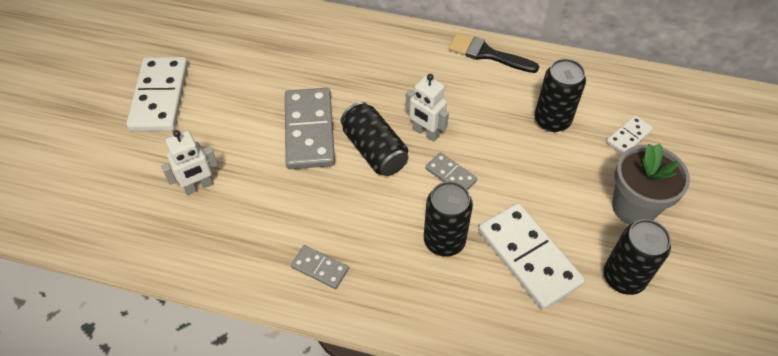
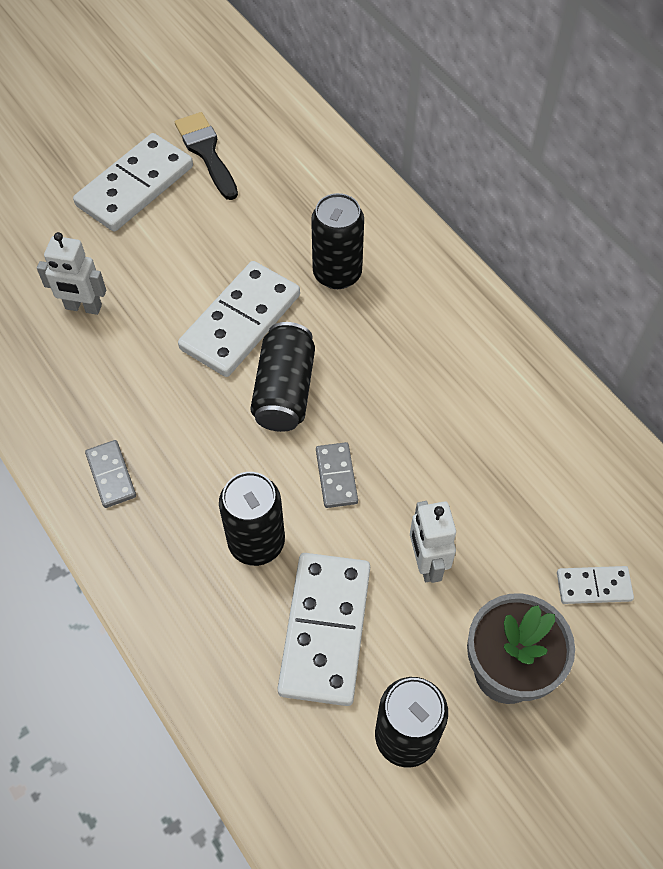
camera: 40 degrees right, 5 degrees up
grey domino [285,88,335,169] -> white domino [178,261,300,377]
white robot [405,74,449,142] -> white robot moved to [410,501,456,583]
black brush [449,33,539,73] -> black brush moved to [175,112,238,200]
black can [534,59,586,132] -> black can moved to [311,193,364,289]

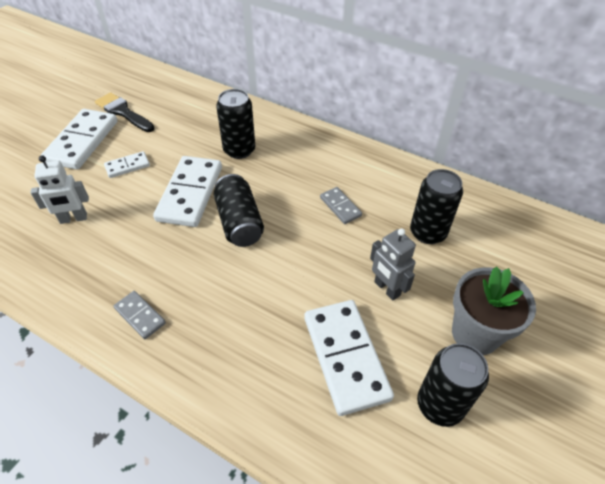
camera: 25 degrees left, 10 degrees down
black can [219,472,285,566] -> black can moved to [410,169,463,244]
grey domino [316,442,358,508] -> grey domino moved to [320,187,362,224]
white robot [410,501,456,583] -> grey robot [370,228,416,300]
white domino [557,566,634,604] -> white domino moved to [104,151,150,178]

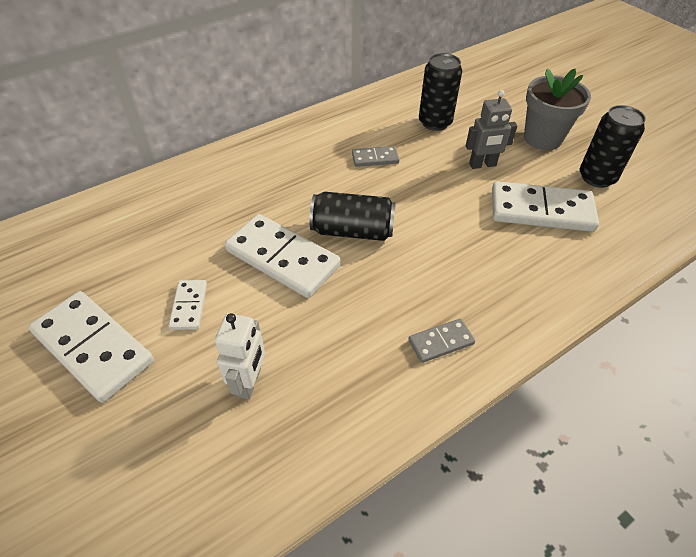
camera: 65 degrees left, 0 degrees up
black brush [95,92,155,132] -> none
black can [216,89,255,159] -> none

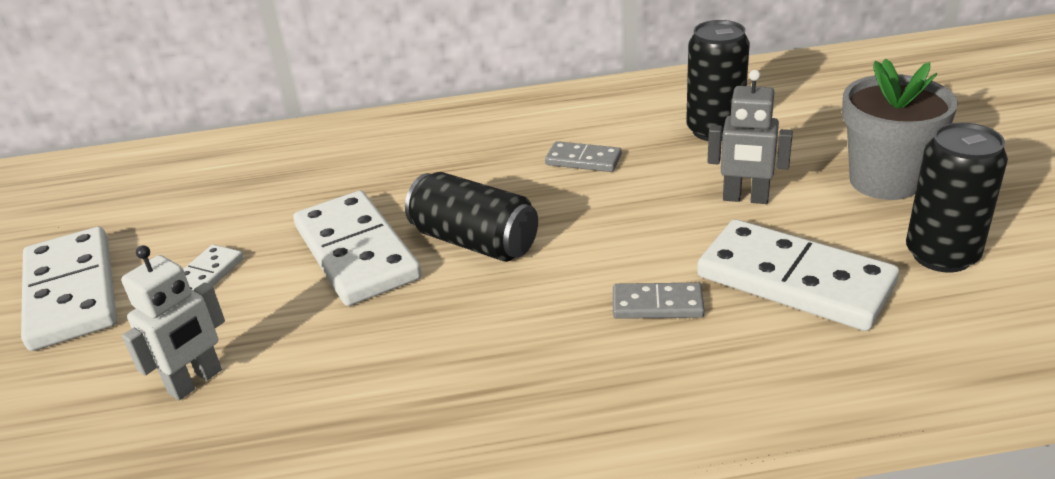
camera: 30 degrees right, 15 degrees down
grey domino [408,319,475,363] -> grey domino moved to [613,282,705,319]

